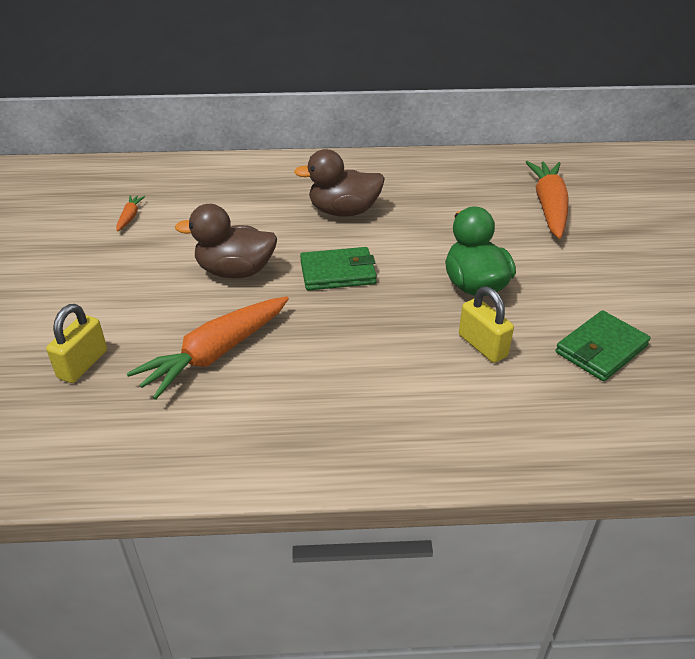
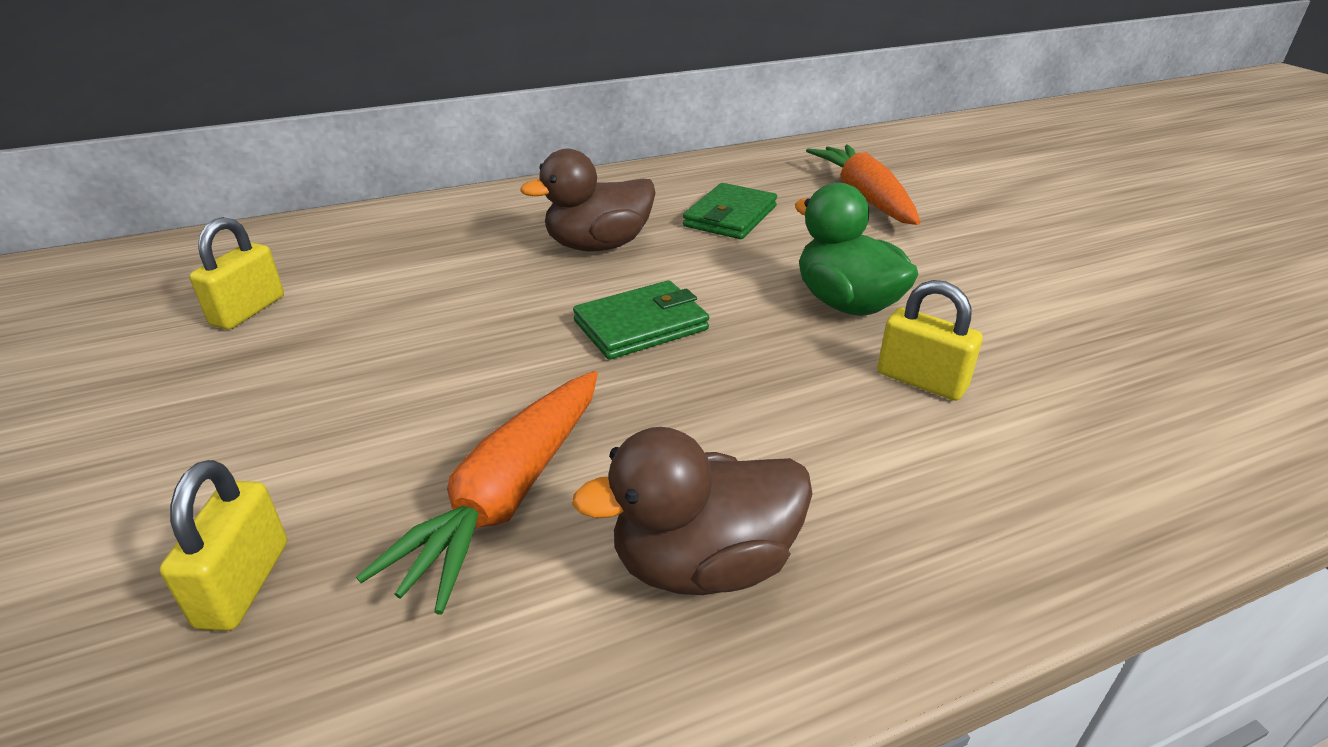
camera: 20 degrees left, 5 degrees down
orange carrot [116,195,145,232] -> yellow padlock [189,217,284,330]
brown duck [175,204,277,278] -> brown duck moved to [572,427,812,595]
green wallet [555,310,651,381] -> green wallet moved to [683,183,777,239]

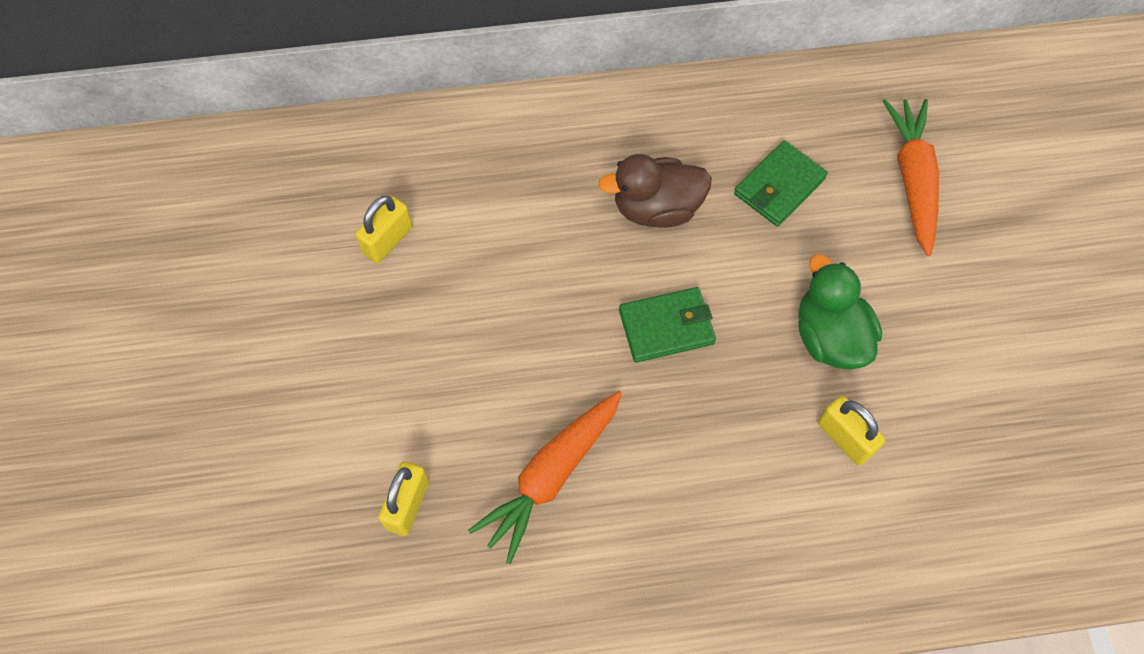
camera: 15 degrees right, 30 degrees up
brown duck [572,427,812,595] -> none

